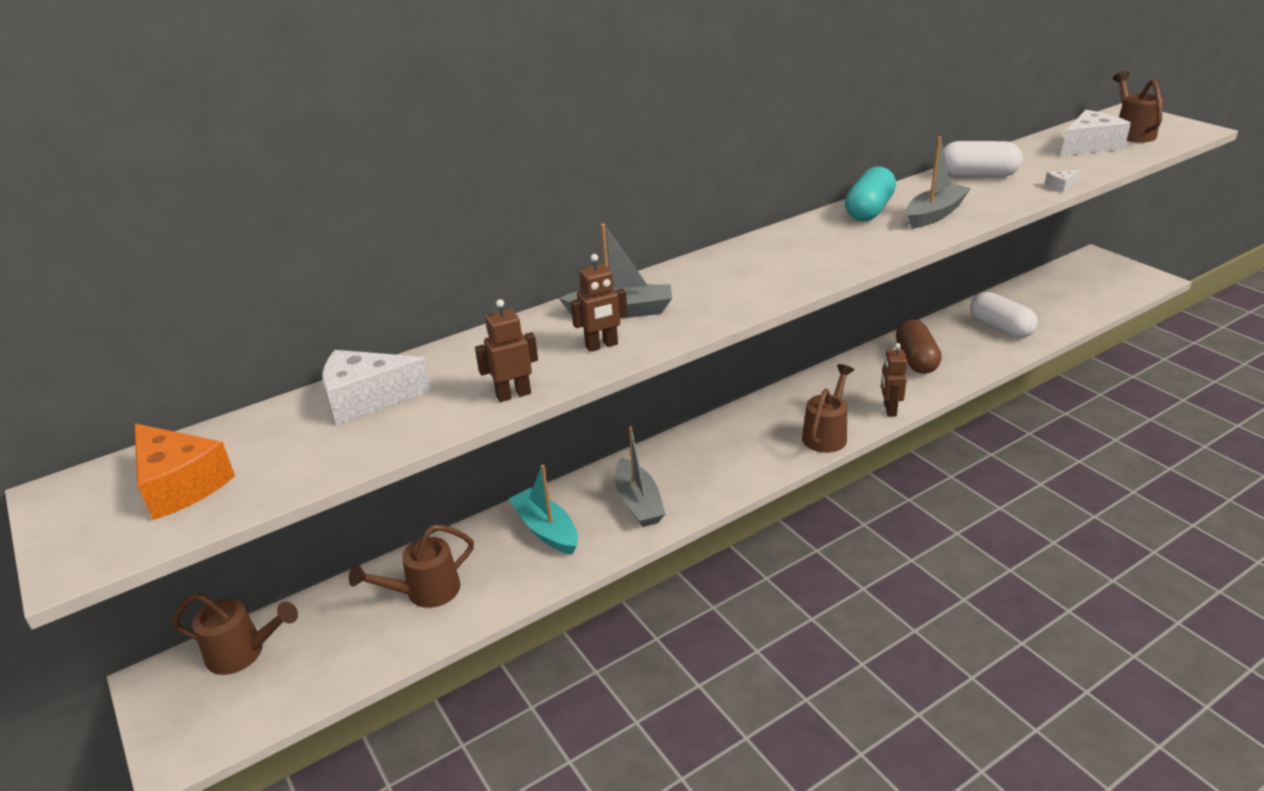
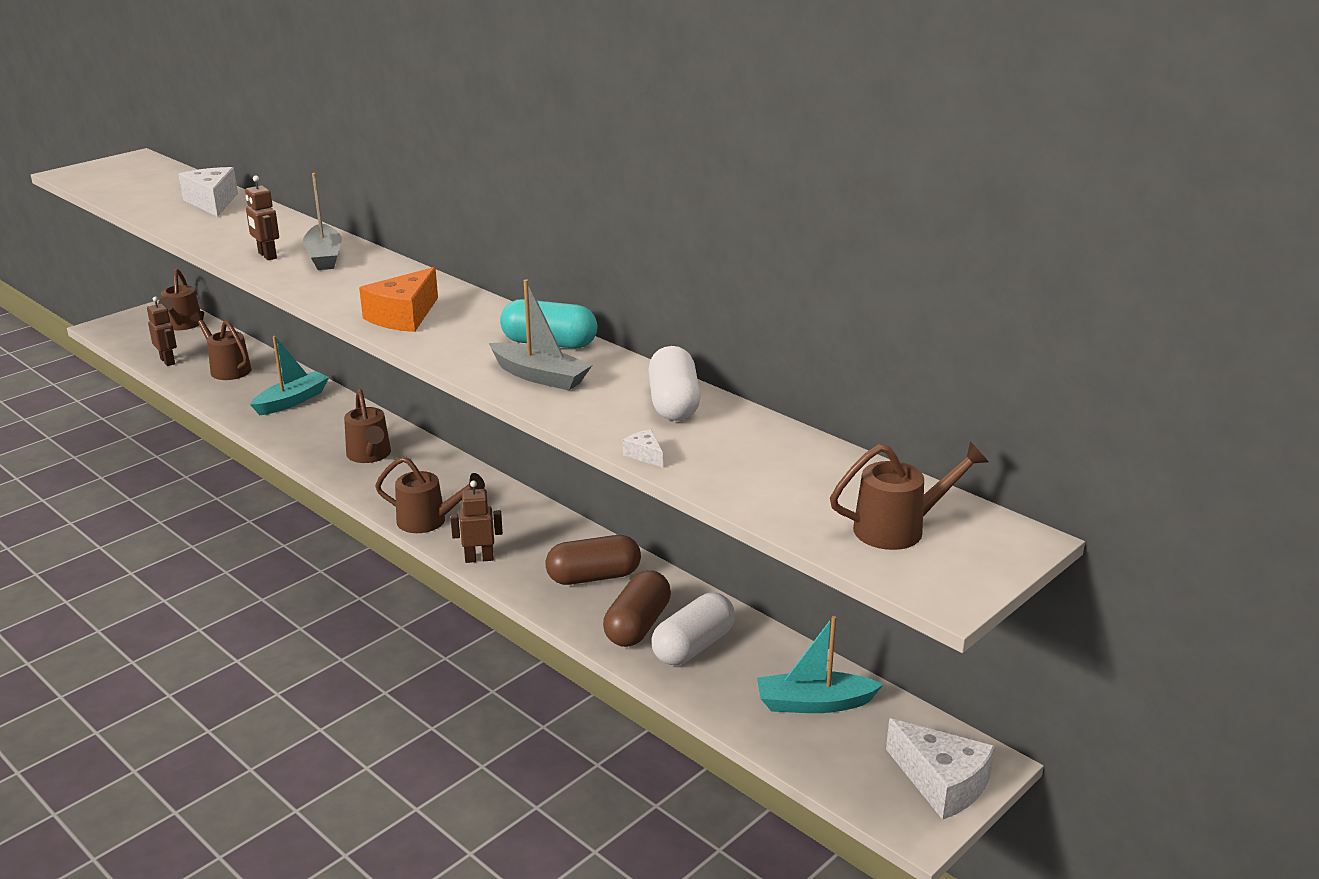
camera: 75 degrees right, 5 degrees down
orange cheese [135,423,235,520] -> orange cheese moved to [359,267,438,332]
brown robot [475,299,538,402] -> brown robot moved to [147,296,177,366]
grey boat [615,426,666,527] -> none
white cheese [1061,110,1131,156] -> white cheese moved to [886,718,995,820]
none -> brown watering can [344,389,391,463]
none -> brown capsule [603,570,671,647]
none -> turquoise boat [757,616,883,713]

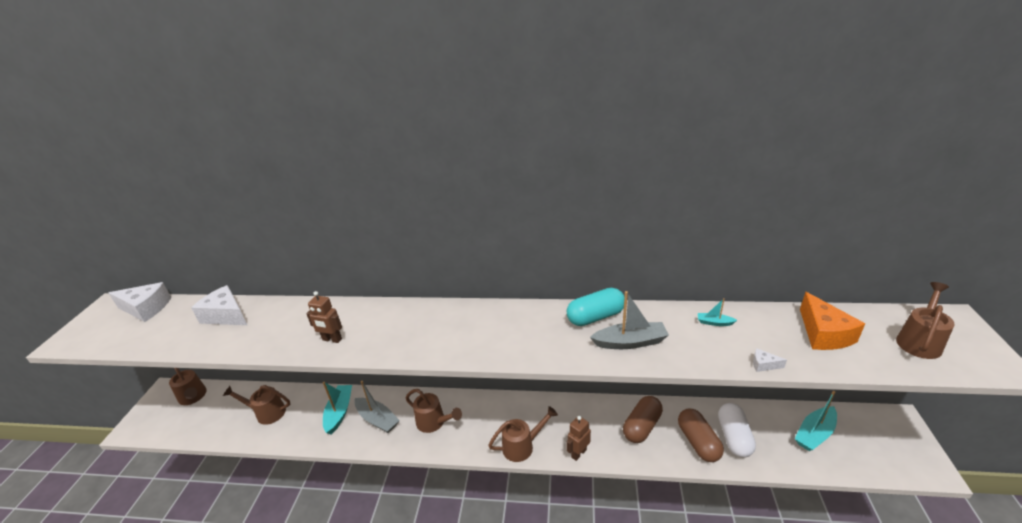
camera: 35 degrees left, 5 degrees up
brown robot [147,296,177,366] -> none
grey boat [303,173,342,270] -> grey boat moved to [354,381,400,433]
orange cheese [359,267,438,332] -> orange cheese moved to [800,292,865,350]
white capsule [648,346,700,421] -> turquoise boat [698,298,737,326]
white cheese [886,718,995,820] -> white cheese moved to [109,282,171,322]

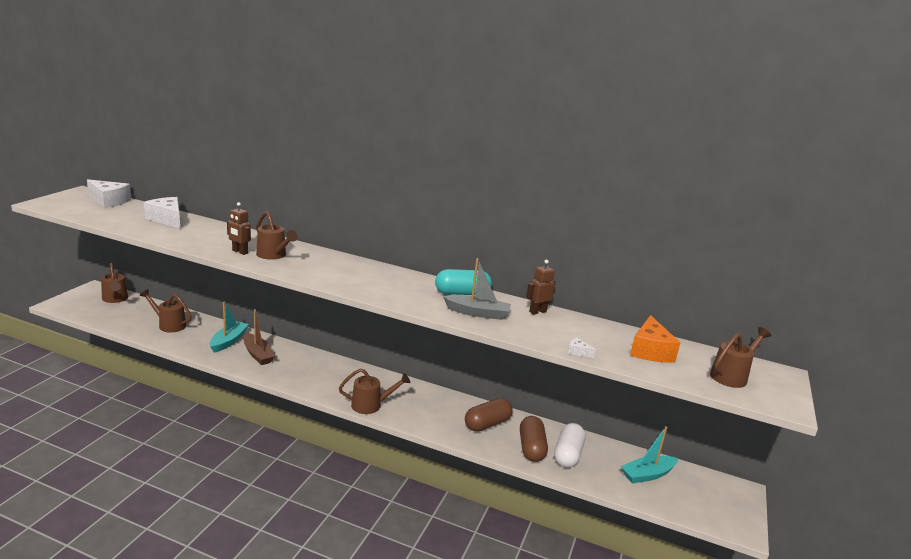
camera: 10 degrees right, 10 degrees down
grey boat [354,381,400,433] -> brown boat [244,309,275,365]
brown watering can [406,389,462,433] -> brown watering can moved to [256,211,298,260]
brown robot [566,416,591,461] -> brown robot moved to [526,260,556,315]
turquoise boat [698,298,737,326] -> none

